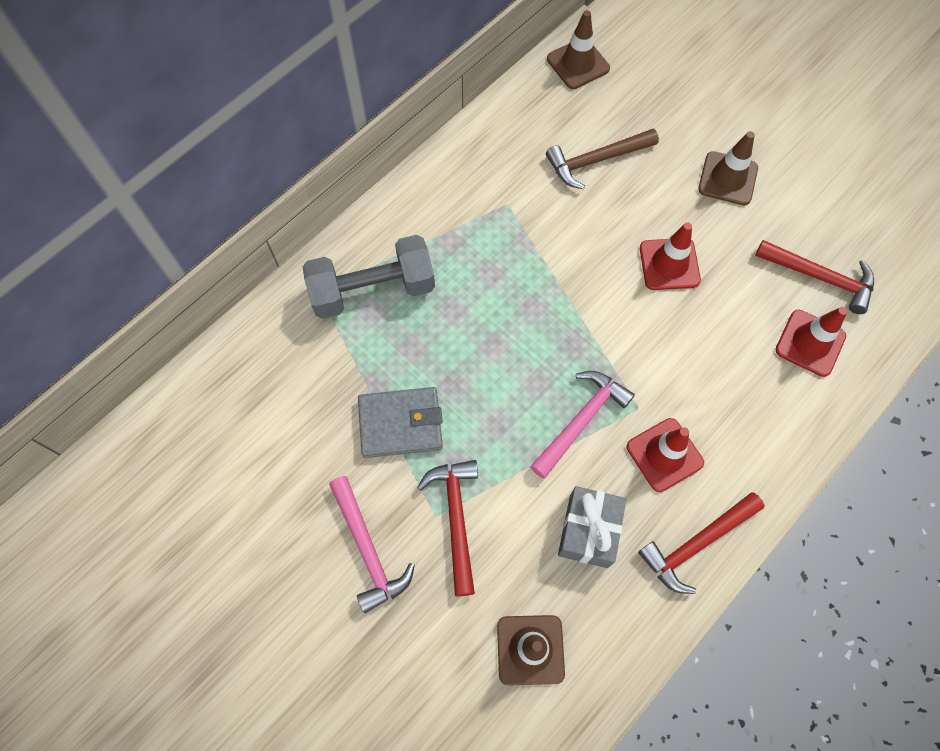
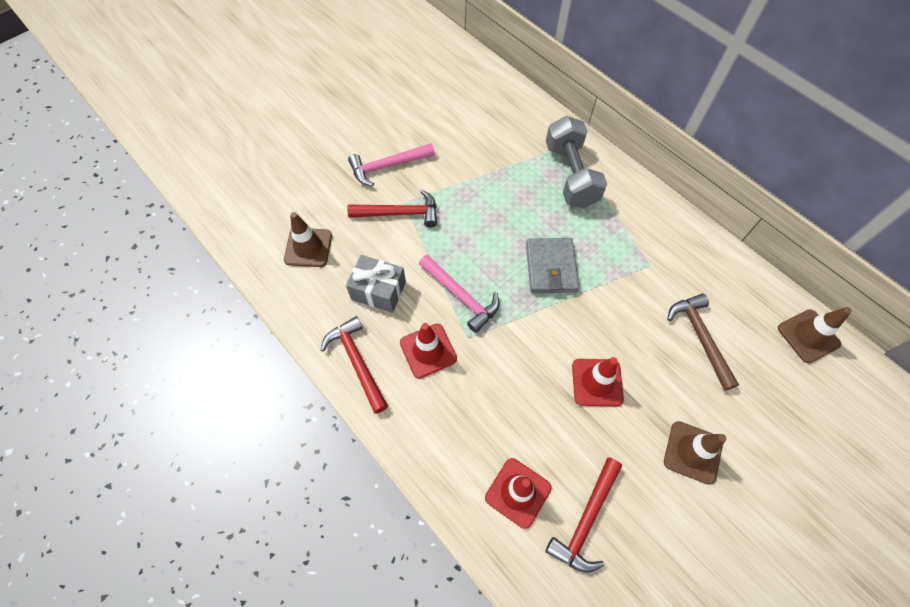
camera: 95 degrees right, 5 degrees down
grey wallet [358,387,443,458] -> grey wallet moved to [526,238,579,293]

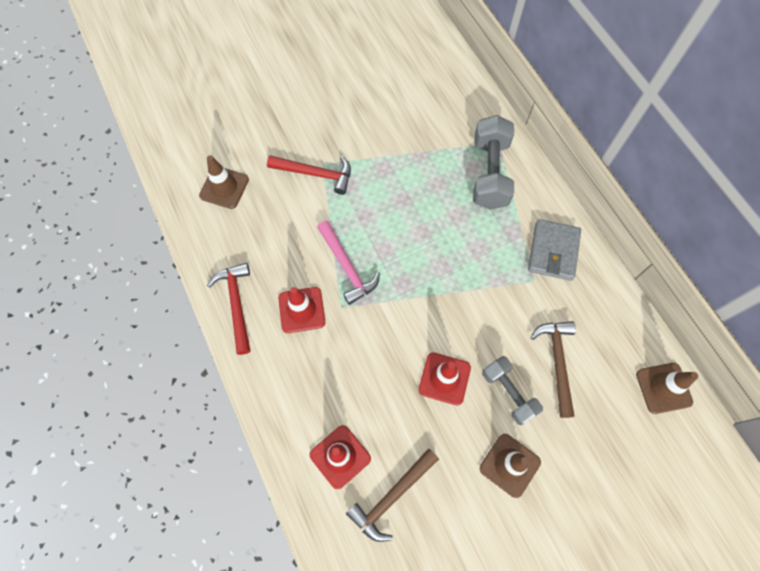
camera: 15 degrees right, 5 degrees up
grey gift [346,255,406,313] -> none
pink hammer [348,143,435,186] -> none
grey wallet [526,238,579,293] -> grey wallet moved to [528,219,581,281]
red hammer [546,457,622,573] -> brown hammer [346,448,439,542]
none -> grey dumbbell [482,356,543,425]

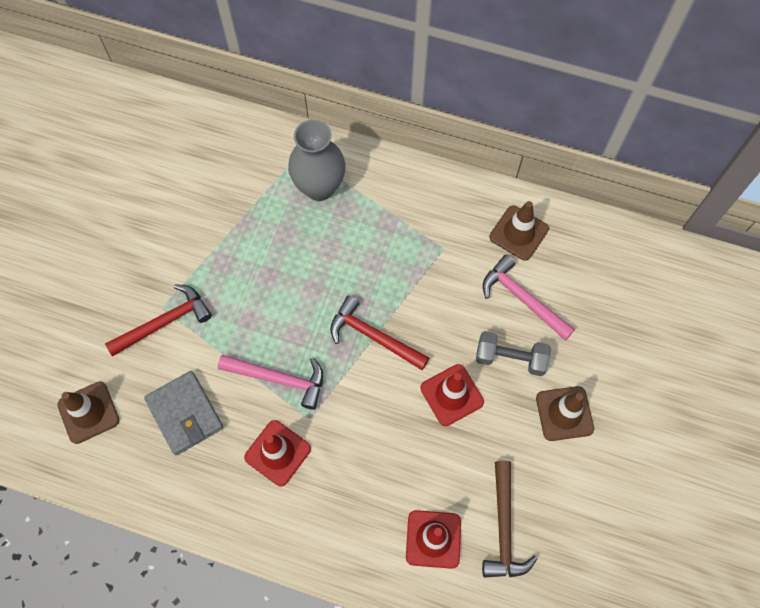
camera: 45 degrees left, 0 degrees up
red hammer [207,263,251,355] -> red hammer moved to [330,295,429,370]
grey dumbbell [473,115,514,209] -> grey vase [288,120,345,201]
grey wallet [528,219,581,281] -> grey wallet moved to [144,371,223,455]
brown hammer [531,321,576,418] -> pink hammer [483,255,575,340]
brown traffic cone [636,363,698,414] -> brown traffic cone moved to [489,201,549,261]

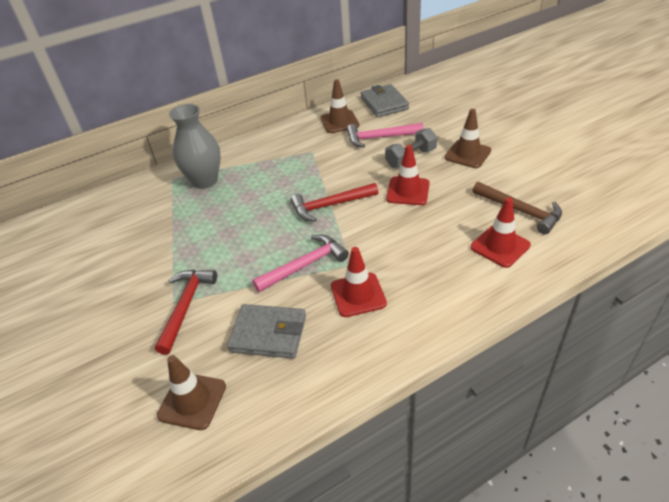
camera: 45 degrees left, 25 degrees down
none -> grey wallet [361,84,409,117]

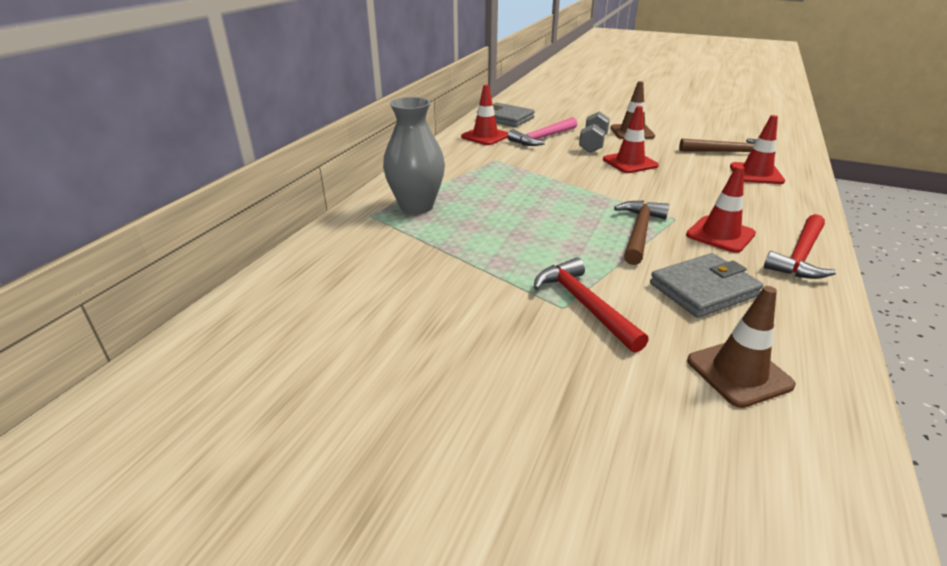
camera: 40 degrees left, 10 degrees down
pink hammer [253,235,349,292] -> brown hammer [614,201,669,265]
red hammer [291,183,378,222] -> red hammer moved to [764,214,836,279]
brown traffic cone [320,79,359,133] -> red traffic cone [461,84,508,145]

